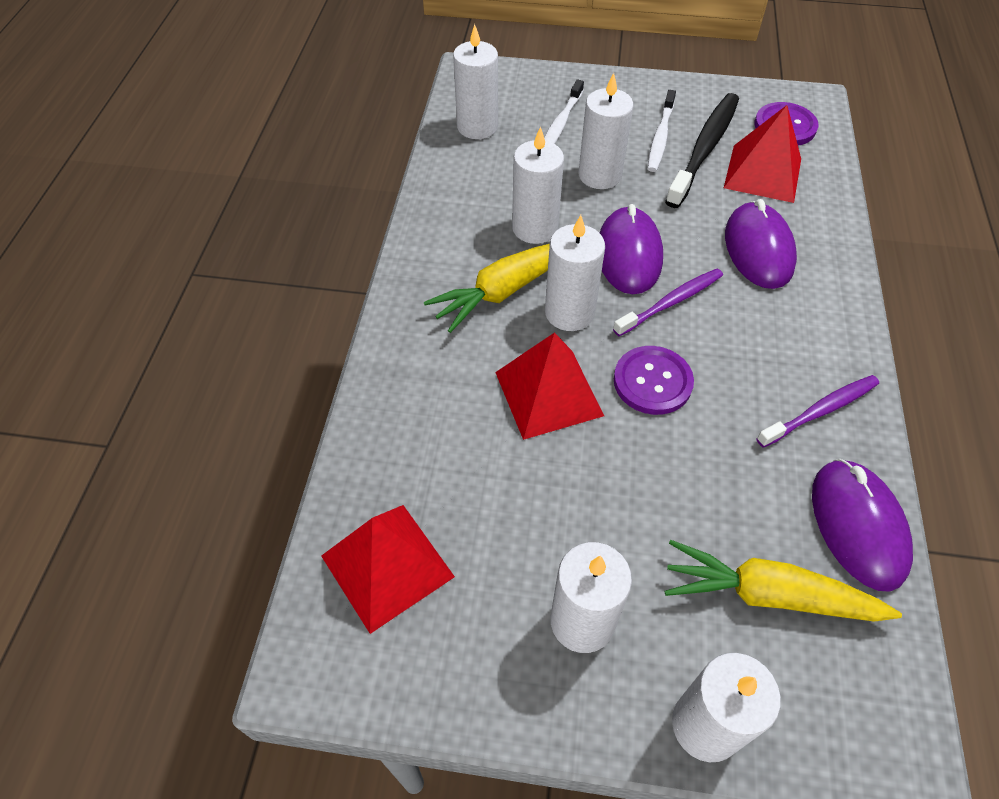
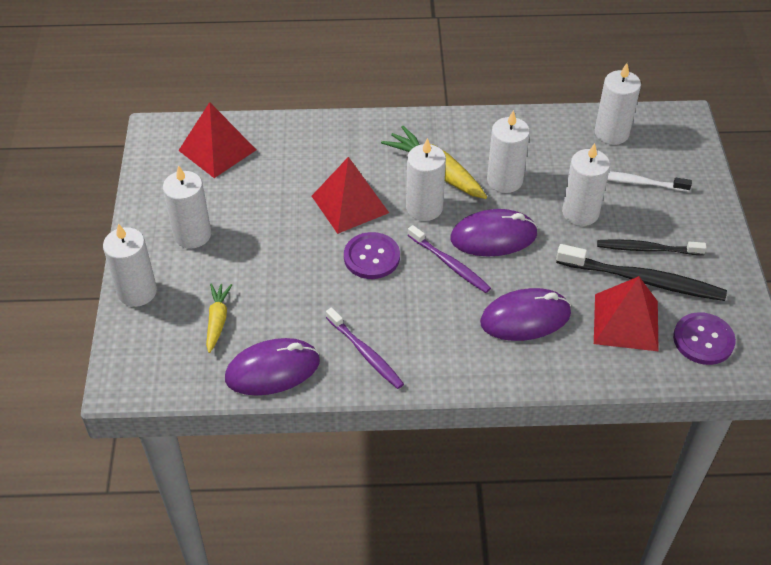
camera: 80 degrees right, 5 degrees down
white toothbrush [648,90,676,172] -> black toothbrush [597,239,707,255]
yellow carrot [665,540,902,621] -> yellow carrot [206,283,232,353], size x0.60

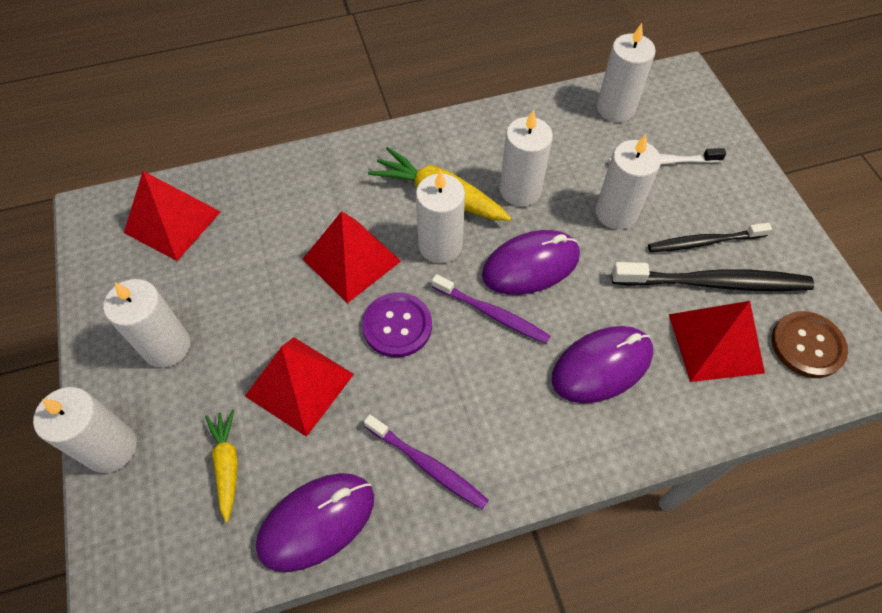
camera: 15 degrees left, 10 degrees up
purple button [673,312,736,365] -> brown button [772,311,848,378]
none -> red pyramid [245,337,354,437]

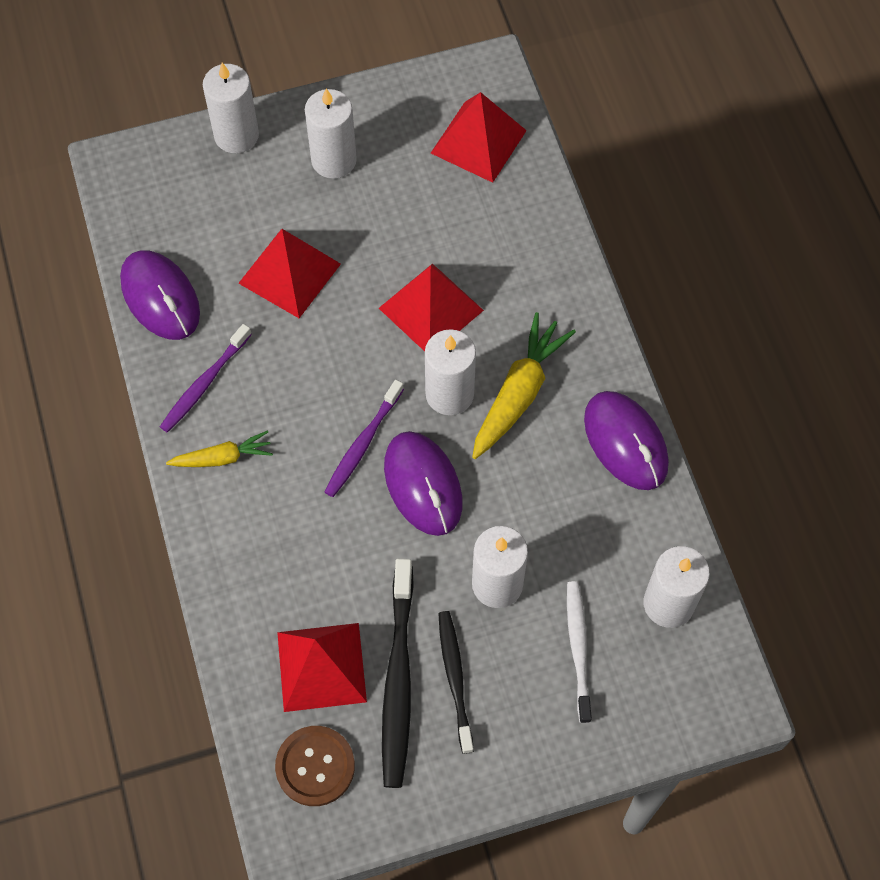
camera: 90 degrees right, 5 degrees up
yellow carrot [205,410,238,522] -> yellow carrot moved to [166,430,273,467]
purple button [362,292,432,358] -> none
white candle [500,110,553,206] -> none
purple mouse [552,326,653,403] -> purple mouse moved to [584,391,669,490]

